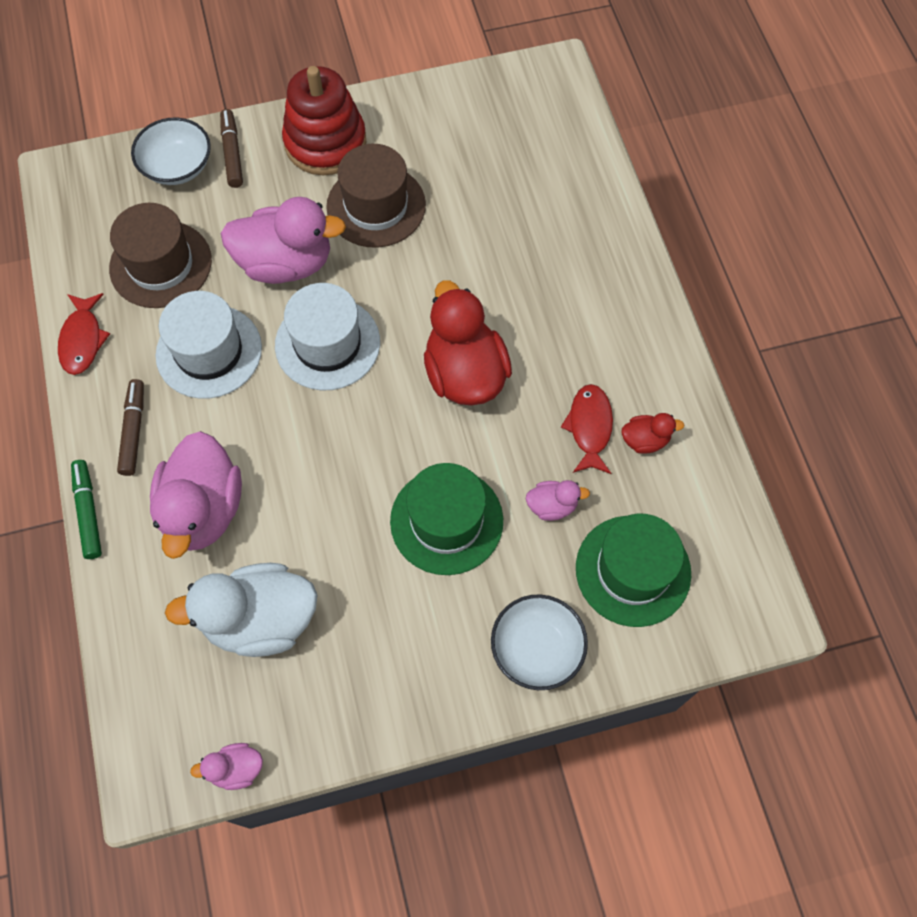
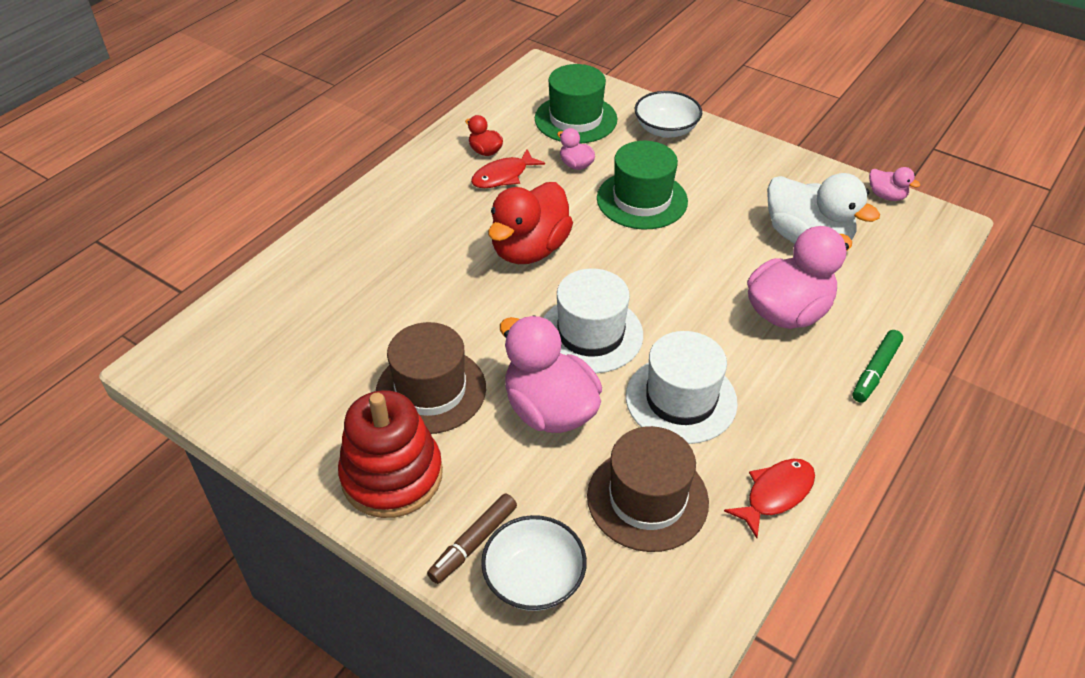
camera: 130 degrees left, 20 degrees down
brown marker [117,379,144,476] -> none

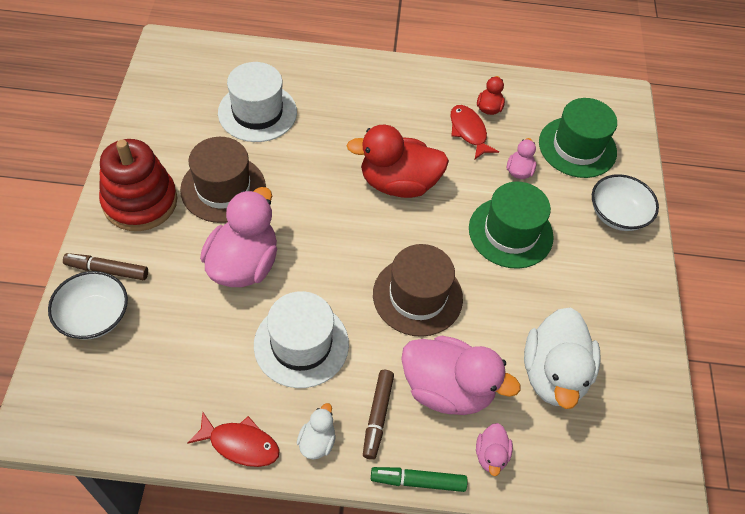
camera: 55 degrees right, 10 degrees up
red fish [471,149,545,188] -> red fish turned 45 degrees clockwise [451,105,499,159]
white hat [543,268,643,373] -> white hat moved to [218,62,297,142]
brown hat [587,426,709,552] -> brown hat moved to [373,244,463,337]
pink duck [869,167,920,201] -> pink duck moved to [476,423,513,476]
none -> white duck [297,403,336,460]
none -> brown marker [363,370,394,460]

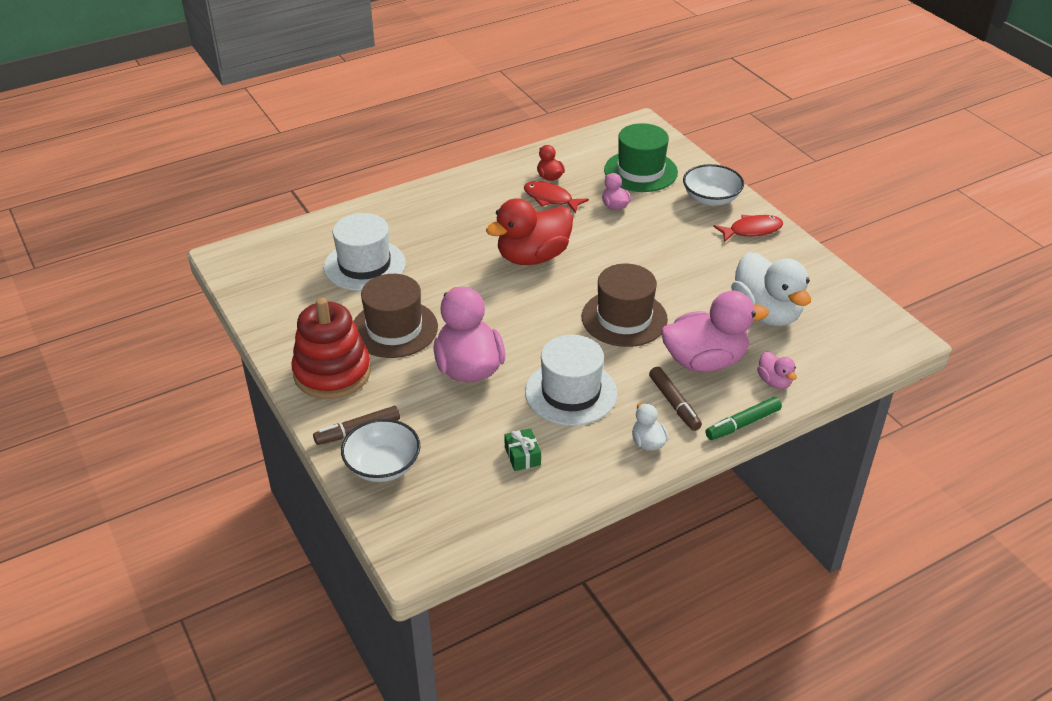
camera: 30 degrees left, 15 degrees down
red fish [187,411,280,467] -> red fish moved to [713,215,783,242]
green hat [469,182,554,269] -> none
none -> green gift [504,428,541,471]

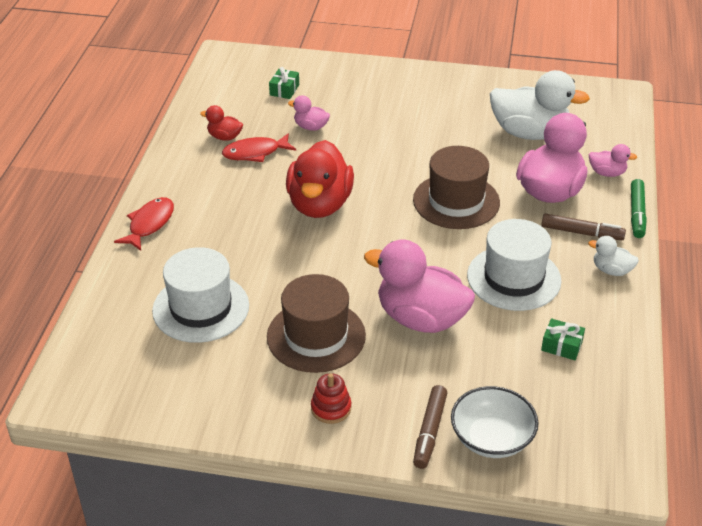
camera: 50 degrees left, 0 degrees up
red stacking toy [292,298,371,399] -> red stacking toy [311,373,351,424], size x0.45
green hat [604,123,678,192] -> green gift [269,67,299,99]
white bowl [683,164,744,206] -> none
red fish [713,215,783,242] -> red fish moved to [114,197,174,251]

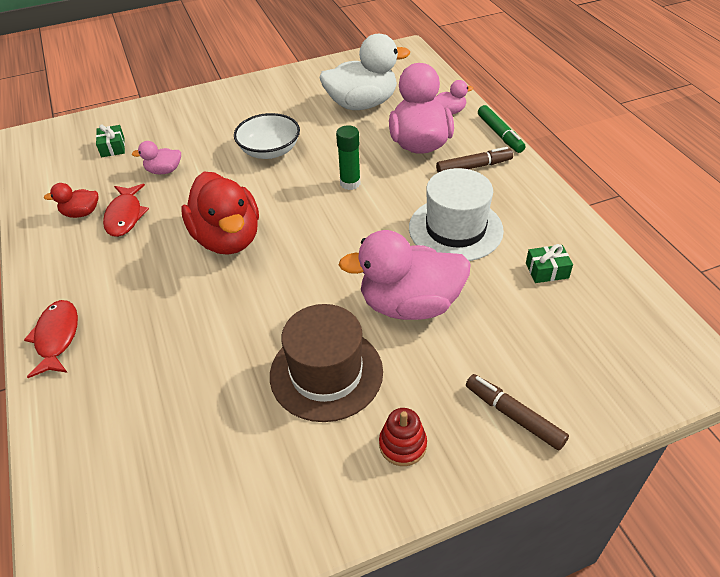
camera: 30 degrees left, 5 degrees up
white hat [152,247,249,343] -> none
red fish [222,133,296,162] -> red fish turned 45 degrees counterclockwise [103,184,149,237]
brown hat [413,146,500,229] -> green glue stick [336,125,361,190]
brown marker [413,385,447,469] -> brown marker turned 150 degrees clockwise [466,374,569,450]
white bowl [451,386,539,458] -> white bowl moved to [234,113,300,159]
white duck [588,236,639,276] -> none

